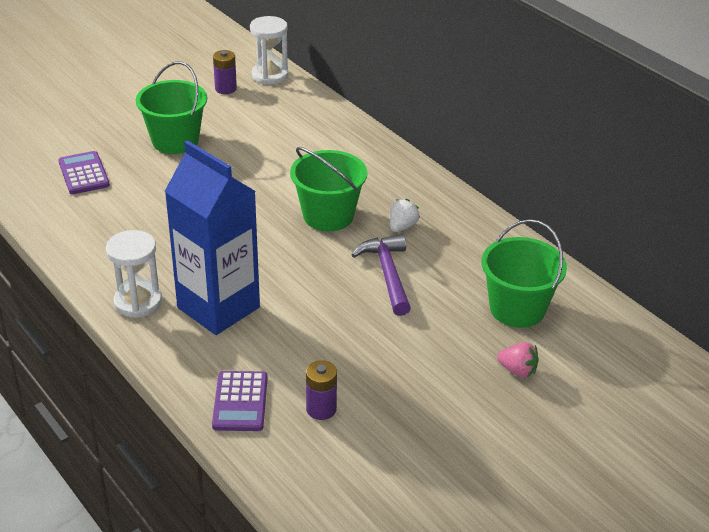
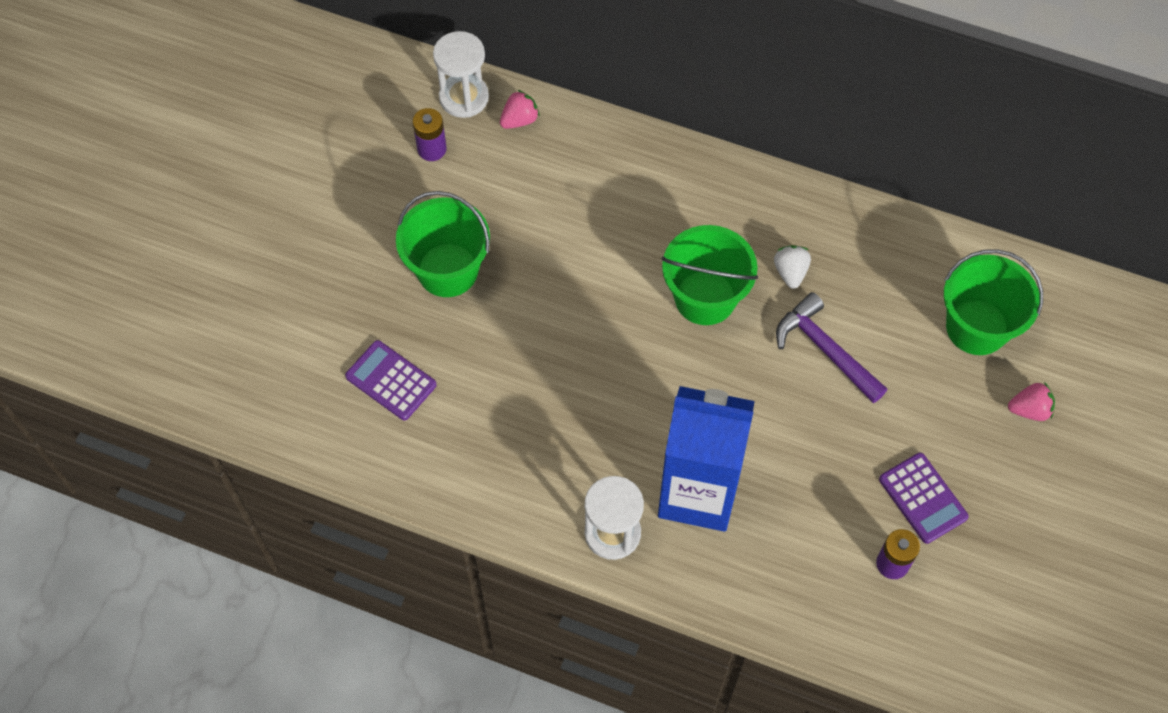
camera: 30 degrees left, 25 degrees up
purple calculator [212,371,268,431] -> purple calculator moved to [879,453,969,544]
none -> pink strawberry [500,90,540,129]

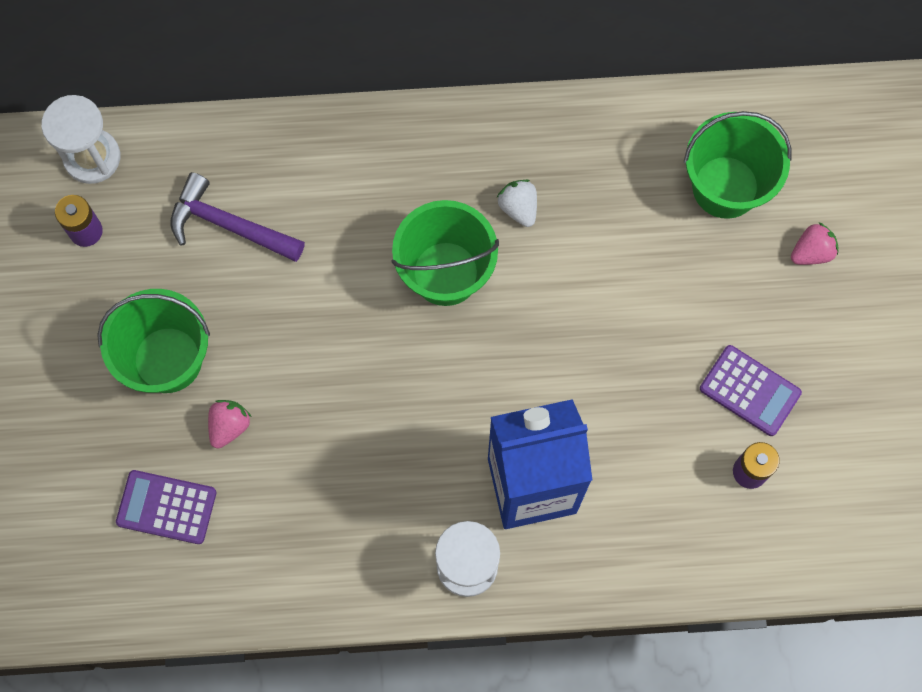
camera: 25 degrees left, 10 degrees up
pink strawberry [500,90,540,129] -> pink strawberry moved to [208,400,252,448]
purple hammer [776,292,888,403] -> purple hammer moved to [170,172,305,262]

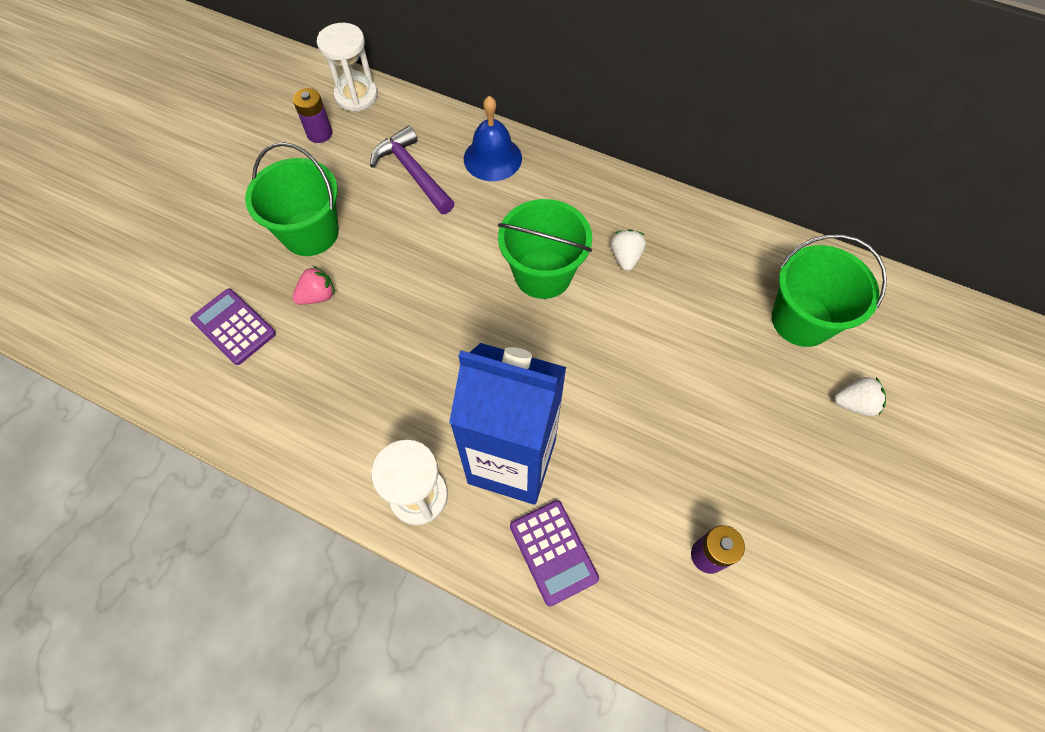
camera: 30 degrees right, 10 degrees down
purple calculator [700,345,802,436] -> purple calculator moved to [510,500,599,607]
pink strawberry [791,222,839,265] -> white strawberry [834,377,886,416]
none -> blue bell [464,96,522,181]

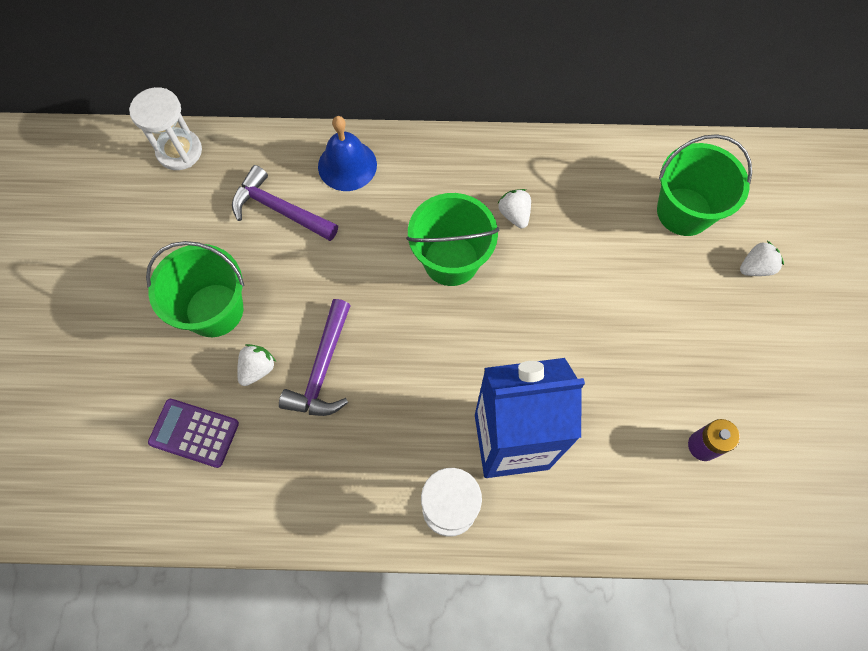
camera: 25 degrees left, 5 degrees up
pink strawberry [292,266,335,305] -> white strawberry [237,344,276,386]
purple battery [293,88,333,143] -> none
purple calculator [510,500,599,607] -> none
none -> purple hammer [279,299,351,416]

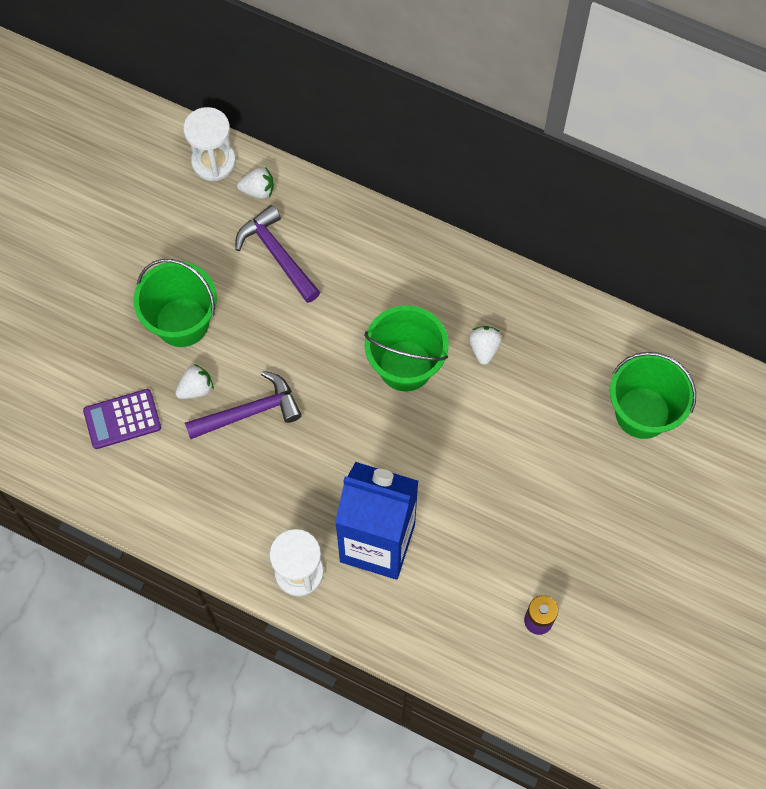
camera: 25 degrees right, 0 degrees up
purple calculator [148,399,239,468] -> purple calculator turned 60 degrees counterclockwise [83,389,161,449]
purple hammer [279,299,351,416] -> purple hammer turned 150 degrees counterclockwise [185,371,302,439]
blue bell [318,116,377,191] -> none
white strawberry [740,241,784,276] -> white strawberry moved to [237,167,274,199]

